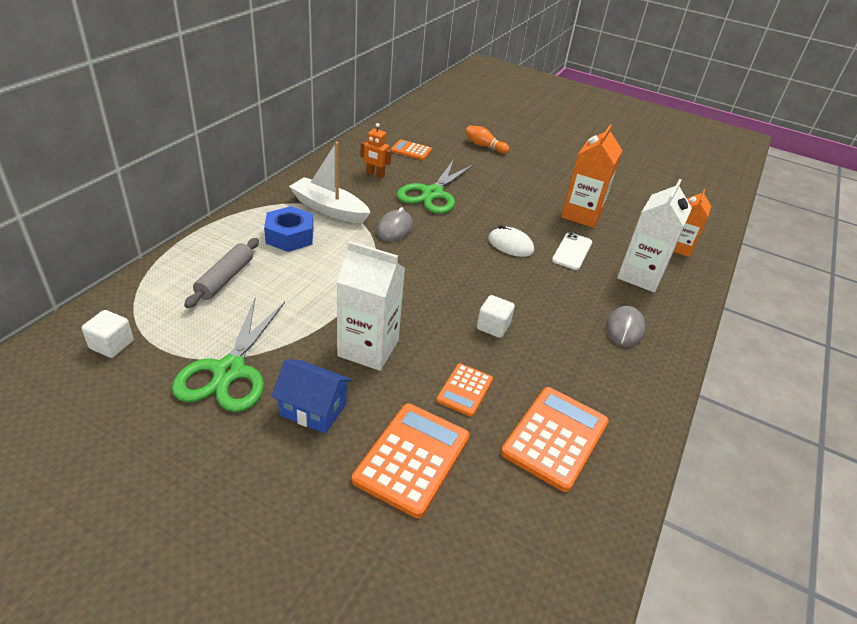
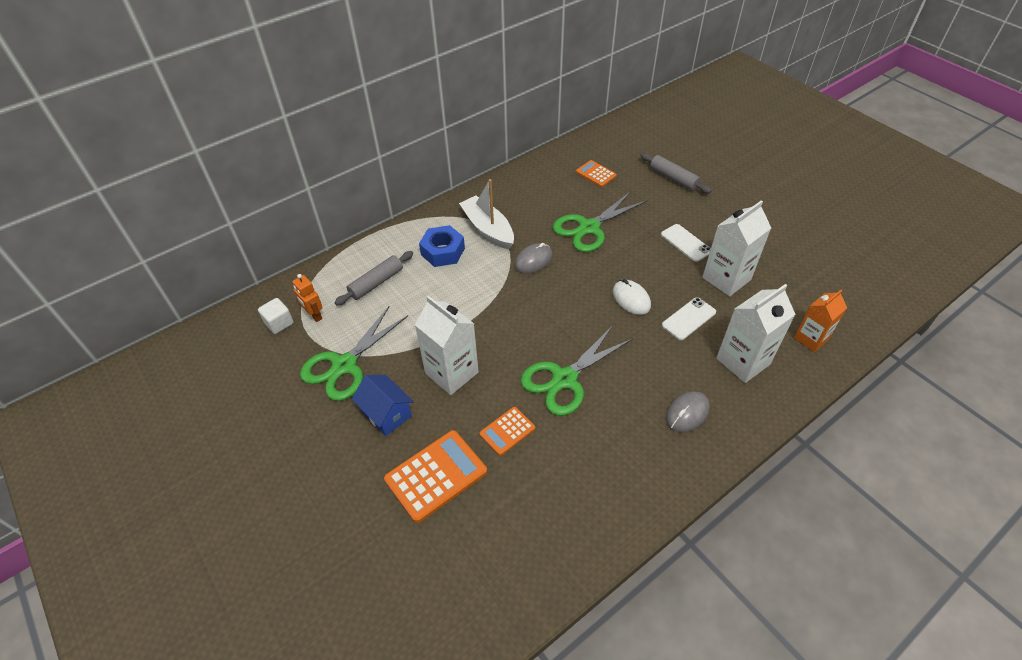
camera: 30 degrees right, 10 degrees up
orange robot [360,123,392,178] -> orange robot moved to [292,274,323,322]
orange bowling pin [465,125,509,154] -> grey rolling pin [640,153,712,193]
white cube [477,295,515,338] -> green scissors [520,325,632,416]
orange calculator [501,387,609,492] -> none
orange carton [561,124,622,228] -> white carton [702,200,771,297]
none -> white phone [661,224,711,262]

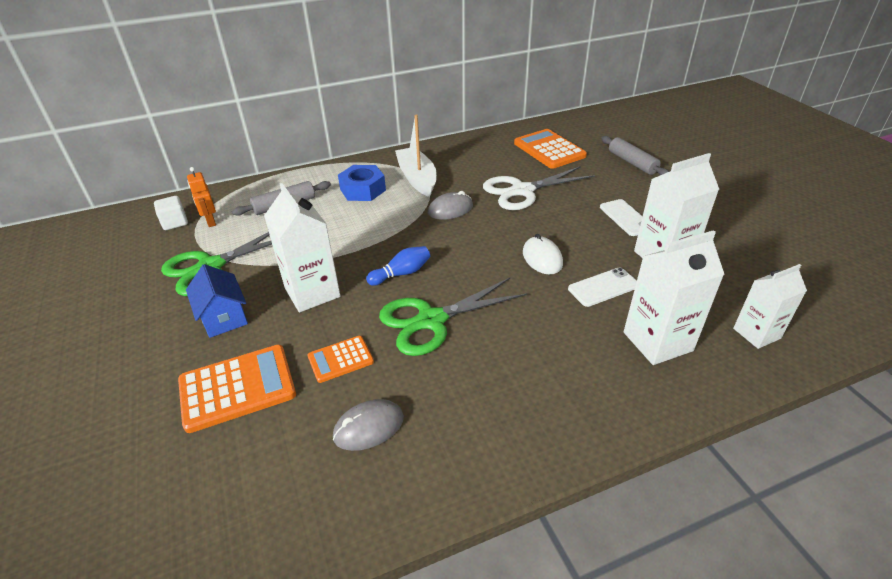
camera: 15 degrees right, 10 degrees down
green scissors [553,191,647,252] -> white scissors [483,166,595,210]
orange calculator [576,160,617,187] -> orange calculator [514,129,587,169], size x1.74
grey mouse [666,391,710,432] -> grey mouse moved to [333,399,404,451]
orange carton [794,290,847,352] -> white carton [733,264,807,349]
none -> blue bowling pin [366,246,430,286]

